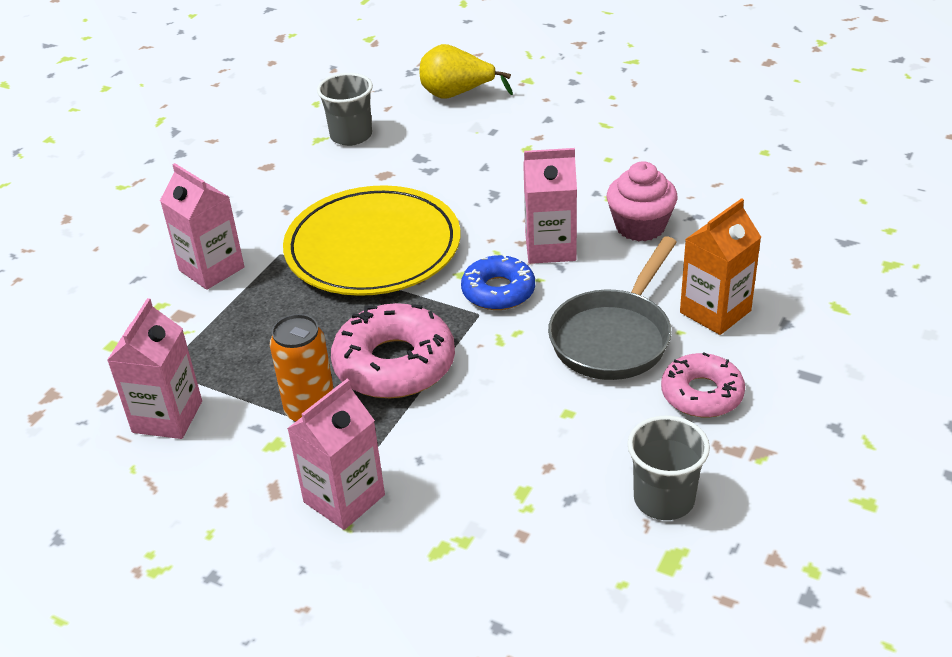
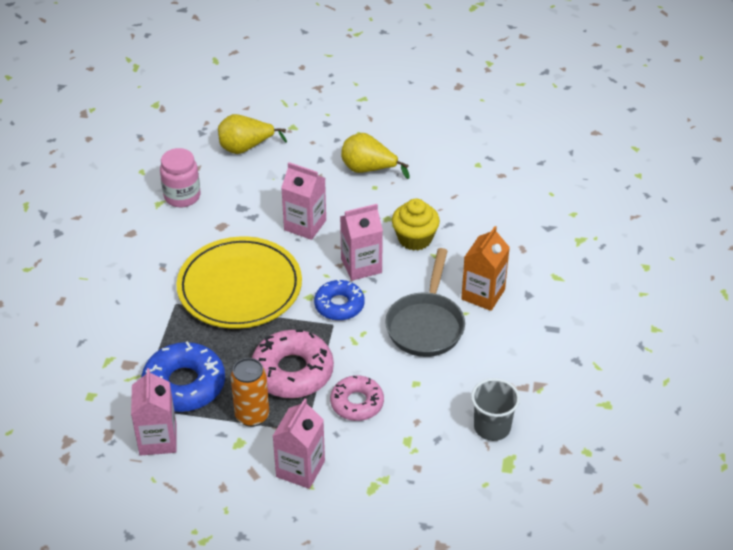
camera: 20 degrees left, 5 degrees up
pink carton [160,163,244,290] -> pink carton moved to [281,162,326,240]
grey cup [317,73,373,146] -> pink jar [160,148,200,207]
pink cupcake [607,161,678,241] -> yellow cupcake [392,199,440,251]
pink donut [661,353,745,417] -> pink donut moved to [330,376,384,421]
none -> blue donut [141,341,225,412]
none -> yellow pear [341,133,410,179]

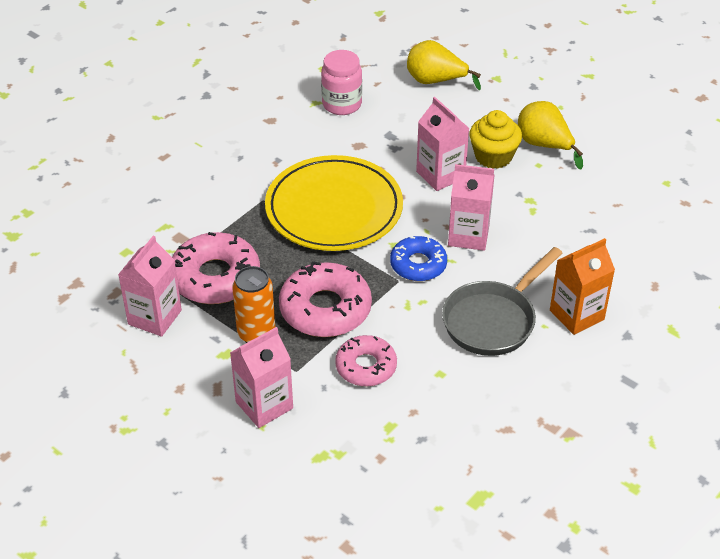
camera: 30 degrees right, 0 degrees up
blue donut [141,341,225,412] -> pink donut [172,232,260,304]
yellow cupcake [392,199,440,251] -> yellow cupcake moved to [469,110,522,169]
grey cup [471,378,520,441] -> none

